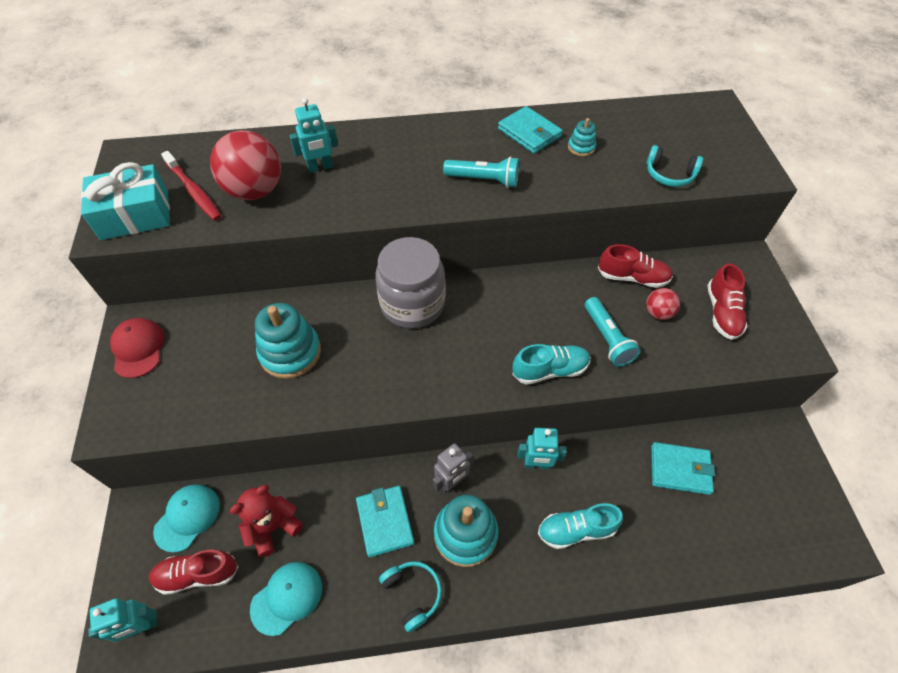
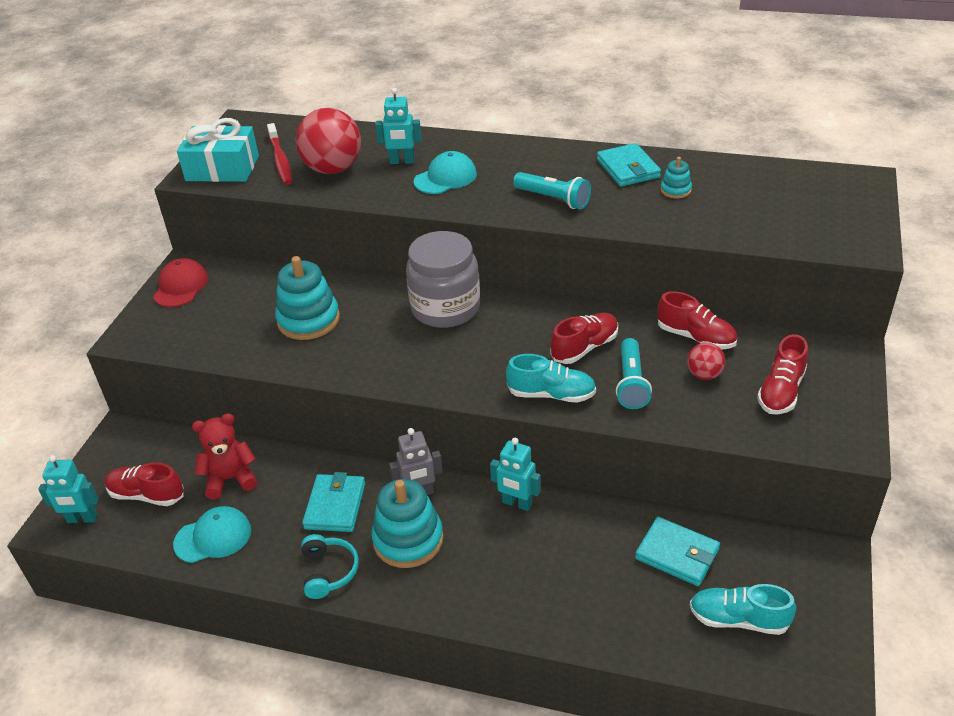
camera: 25 degrees right, 15 degrees down
turquoise cap [153,484,220,553] -> turquoise cap moved to [414,151,477,194]
turquoise shoe [538,503,623,549] -> turquoise shoe moved to [690,584,796,635]
turquoise headphones [646,145,703,187] -> none
none -> red shoe [550,313,618,364]

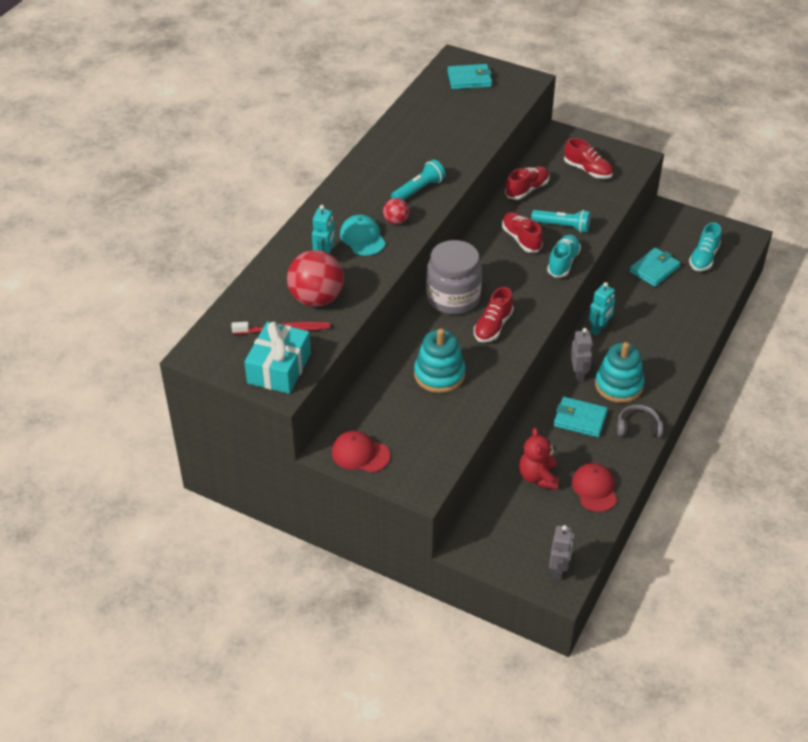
camera: 80 degrees left, 5 degrees up
turquoise robot [38,455,99,523] -> grey robot [549,525,574,580]
red shoe [105,462,184,506] -> red shoe moved to [474,287,514,342]
turquoise cap [173,506,251,563] -> red cap [572,463,617,512]
turquoise headphones [301,534,359,599] -> grey headphones [617,405,663,438]
turquoise wallet [597,143,661,187] -> turquoise wallet moved to [448,64,492,89]
turquoise stacking toy [660,157,692,198] -> none
red ball [687,342,725,380] -> red ball moved to [383,198,409,225]

